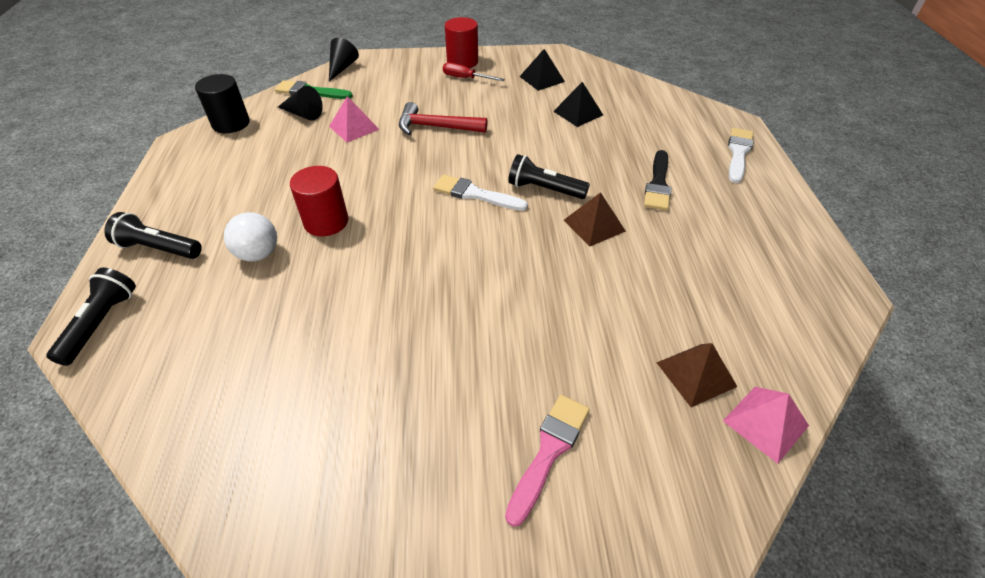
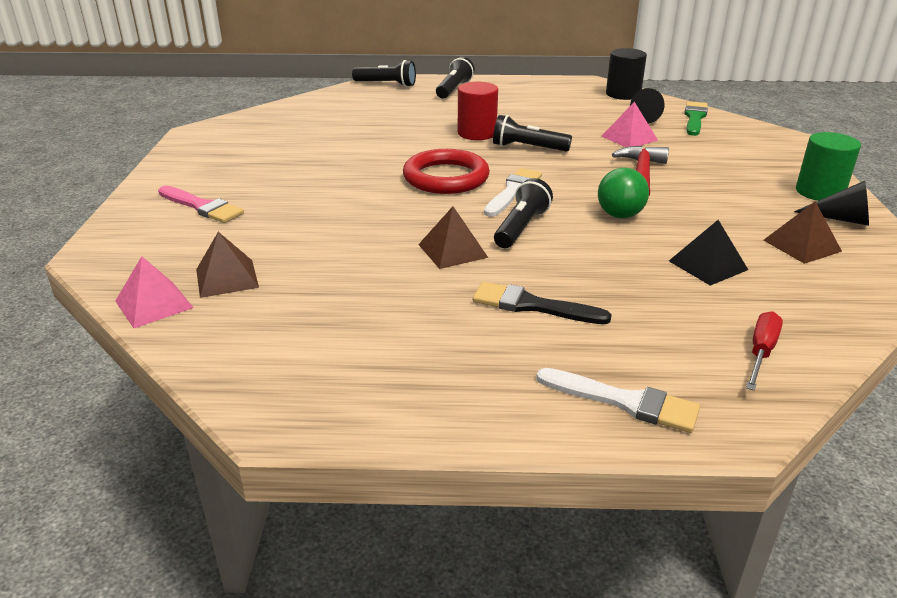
camera: 95 degrees right, 15 degrees down
white ball [224,212,277,261] -> none
black cone [329,38,359,82] -> black cone moved to [794,181,869,226]
red screwdriver [443,62,505,81] -> red screwdriver moved to [746,311,783,391]
red cylinder [445,17,478,68] -> green cylinder [796,132,861,201]
black pyramid [519,49,565,91] -> brown pyramid [764,201,842,264]
none -> red ring [403,149,490,194]
none -> black flashlight [493,115,572,152]
none -> green ball [598,168,649,218]

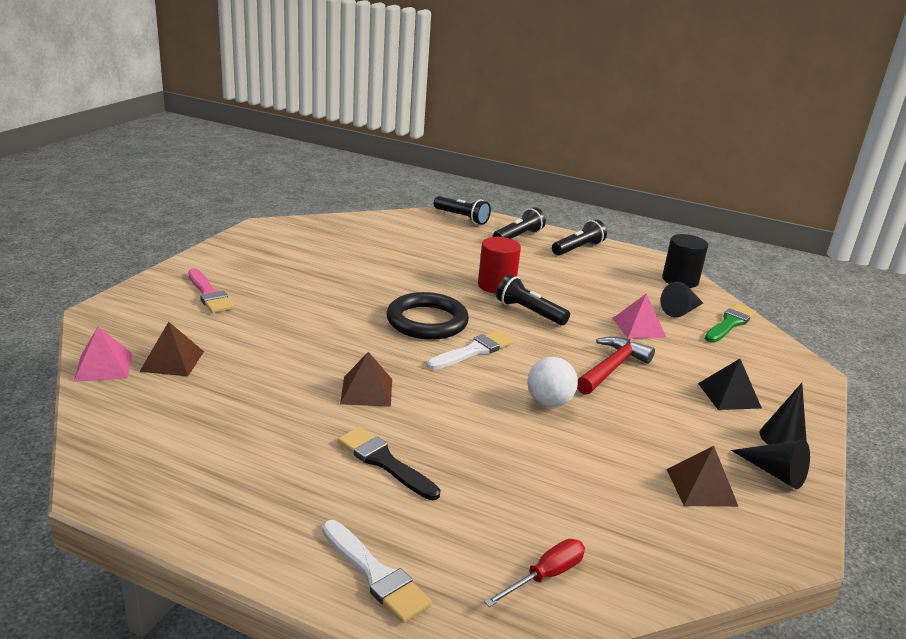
camera: 20 degrees right, 5 degrees down
red ring [403,149,490,194] -> black ring [387,292,469,340]
black flashlight [494,178,553,248] -> black flashlight moved to [552,219,607,256]
green ball [598,168,649,218] -> white ball [527,357,578,407]
black pyramid [669,220,748,286] -> black pyramid moved to [698,359,762,410]
green cylinder [796,132,861,201] -> black cone [760,383,807,445]

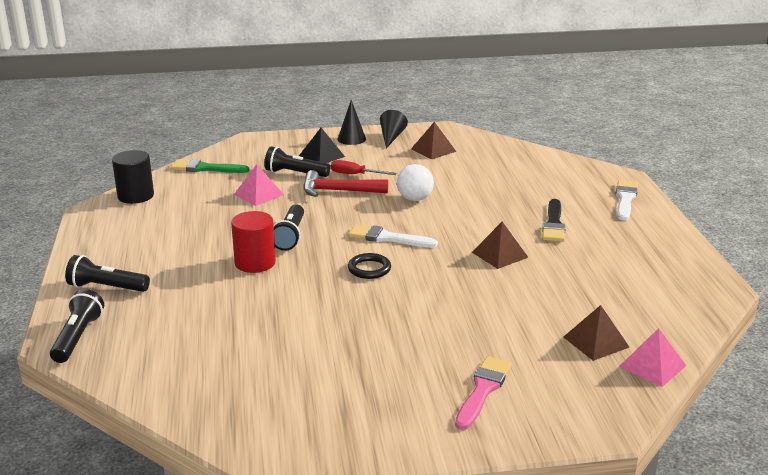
camera: 120 degrees left, 0 degrees up
black ring [387,292,469,340] -> black ring [348,253,391,279], size x0.54
red screwdriver [484,539,585,607] -> red screwdriver moved to [331,160,397,175]
black flashlight [552,219,607,256] -> black flashlight moved to [264,146,330,177]
black cone [661,282,703,318] -> none

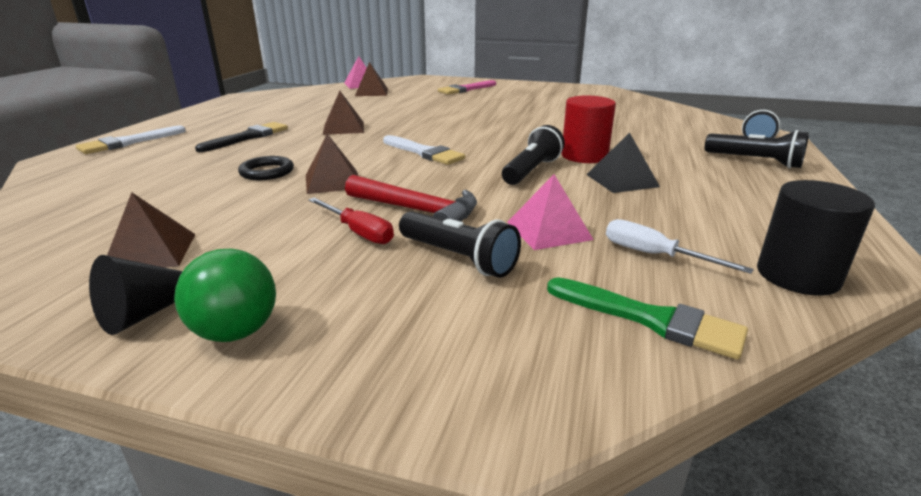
camera: 155 degrees left, 0 degrees up
black pyramid [299,128,345,163] -> black pyramid moved to [586,133,660,193]
black cone [338,100,366,145] -> green ball [174,249,276,342]
black ring [348,253,391,279] -> black ring moved to [238,156,294,180]
white ball [397,164,434,201] -> brown pyramid [306,134,358,194]
none -> white screwdriver [606,219,754,274]

